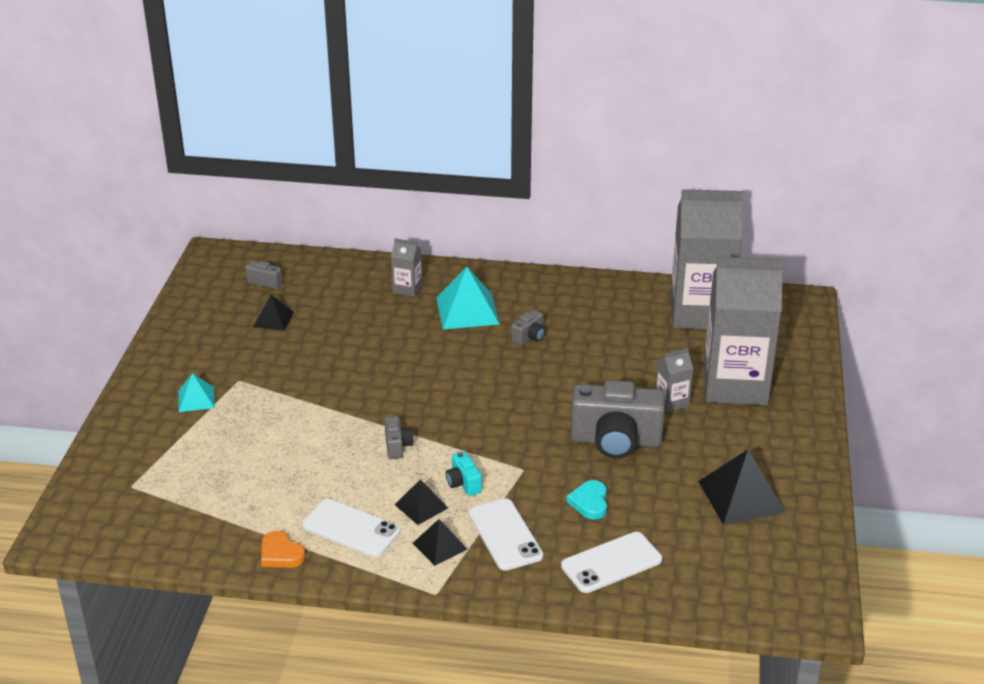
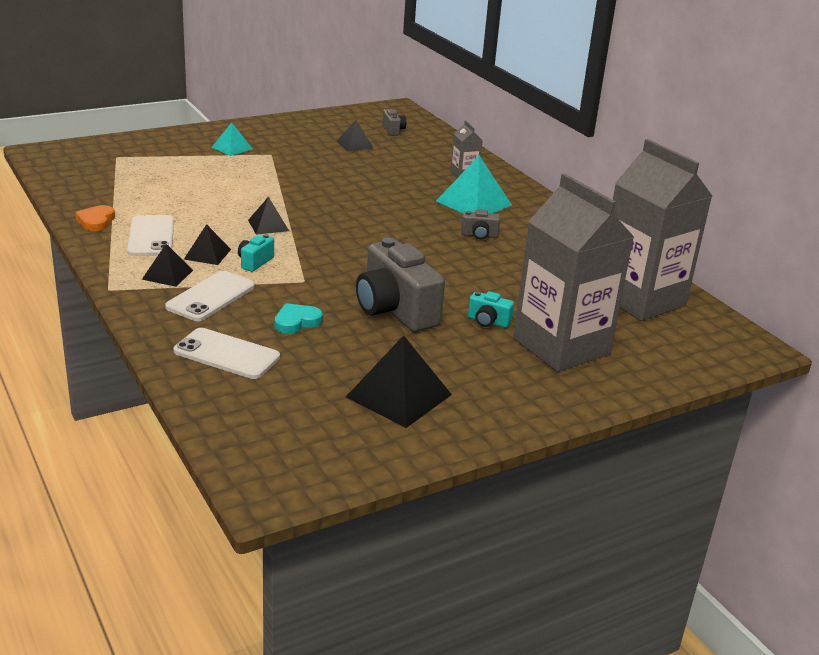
camera: 50 degrees right, 5 degrees down
grey camera [385,416,414,459] -> black pyramid [248,197,289,235]
grey carton [656,348,693,412] -> turquoise camera [468,291,514,328]

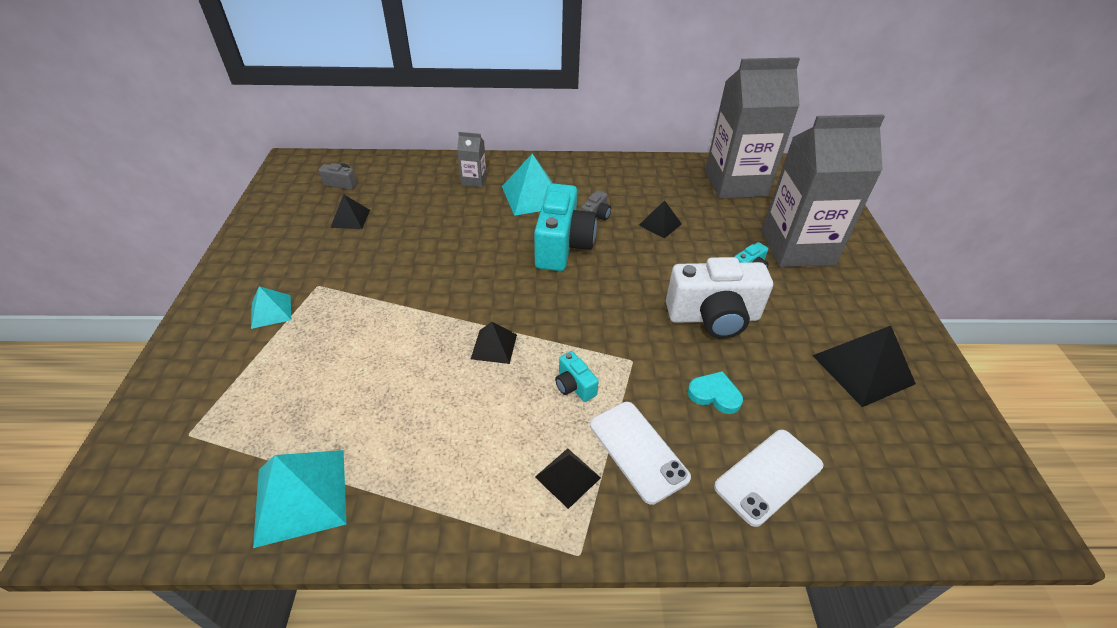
camera: 60 degrees left, 15 degrees up
orange heart [75,205,115,231] -> none
white phone [127,215,174,256] -> none
black pyramid [184,224,231,265] -> black pyramid moved to [639,200,682,238]
turquoise heart [275,303,323,334] -> turquoise heart turned 120 degrees clockwise [688,371,743,414]
grey camera [356,238,445,332] -> white camera [666,257,773,339]
none -> turquoise pyramid [253,450,346,548]
none -> turquoise camera [534,183,597,271]

